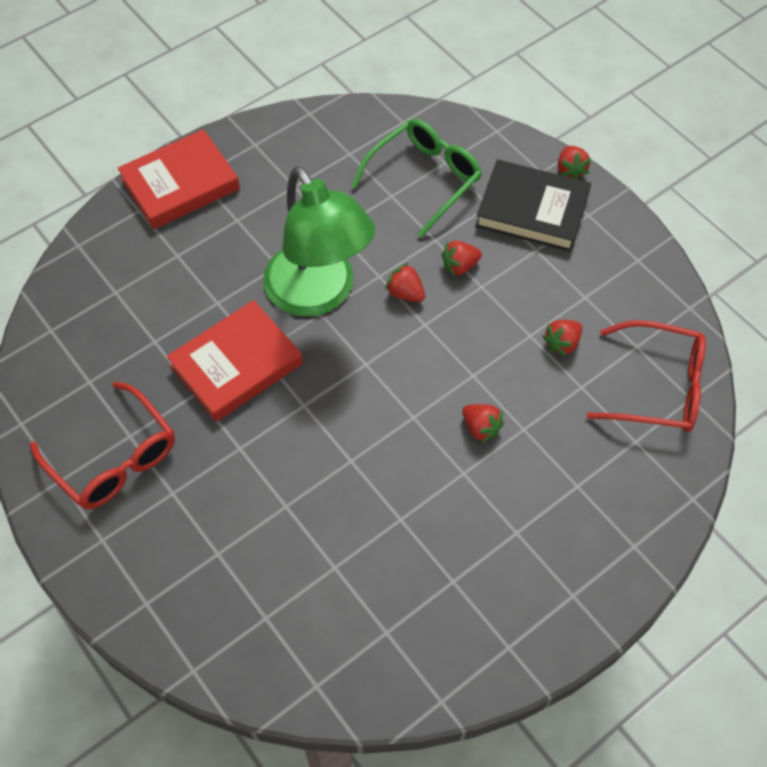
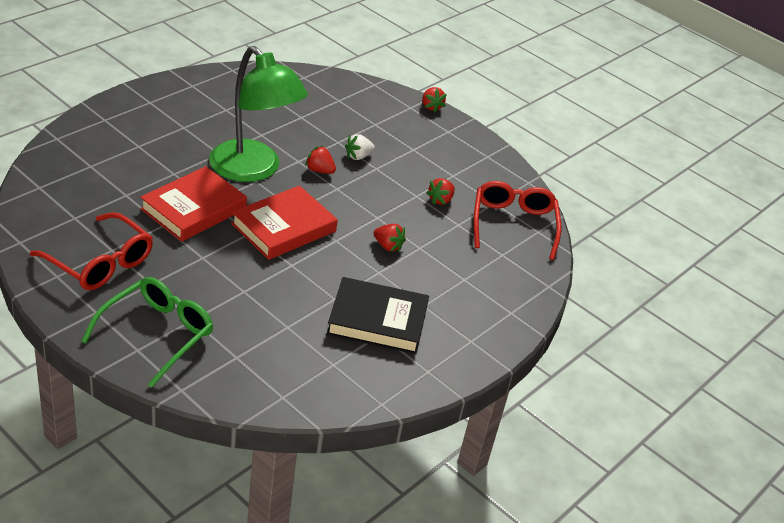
camera: 15 degrees left, 20 degrees down
red book [117,129,240,229] -> red book moved to [231,186,338,260]
green glasses [351,119,482,238] -> green glasses moved to [81,277,213,388]
red strawberry [442,241,482,277] -> white strawberry [345,134,375,160]
black book [475,159,591,252] -> black book moved to [327,277,429,354]
red glasses [587,320,706,432] -> red glasses turned 90 degrees counterclockwise [474,181,561,260]

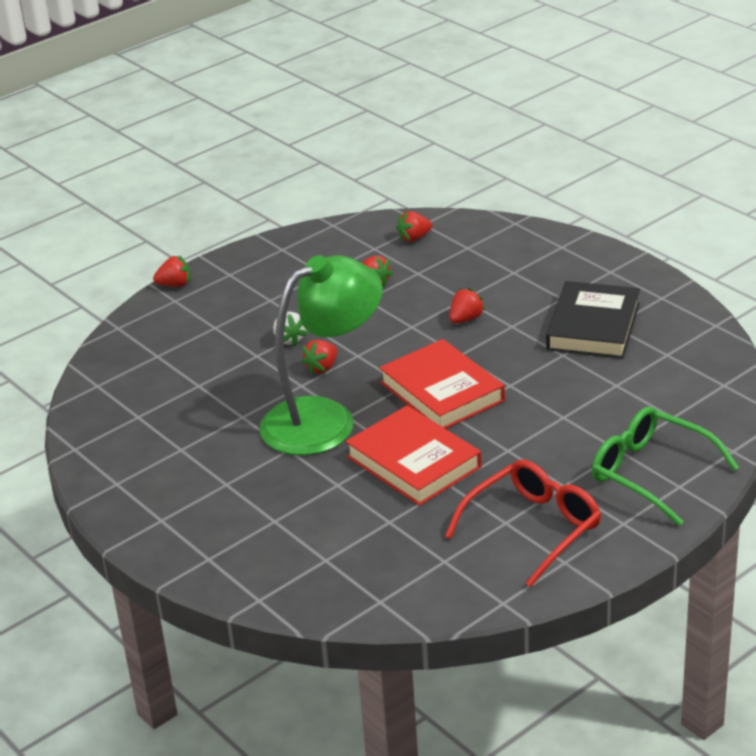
camera: 75 degrees left, 5 degrees down
red glasses [474,181,561,260] -> red strawberry [396,211,432,242]

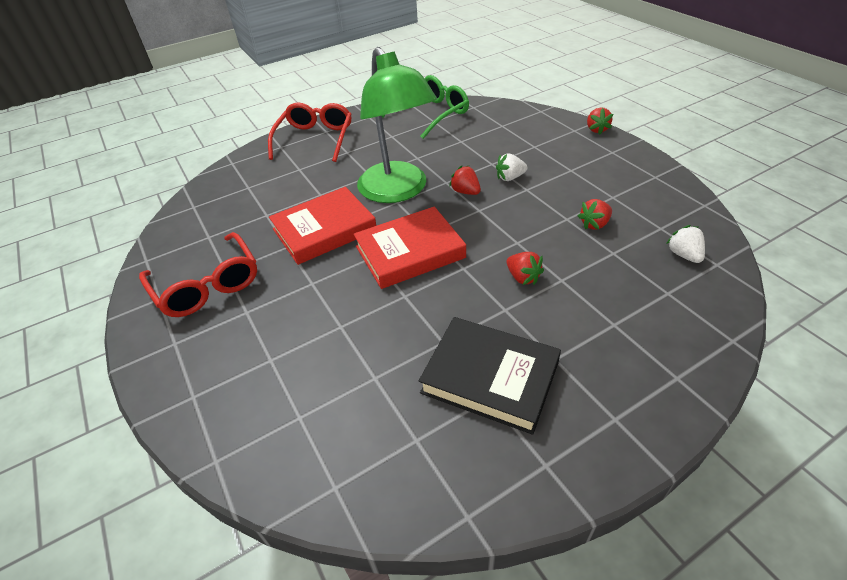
camera: 100 degrees right, 10 degrees up
red strawberry [396,211,432,242] -> white strawberry [666,225,705,263]
green glasses [592,407,739,526] -> green glasses moved to [382,75,469,139]
none -> red glasses [268,103,352,162]

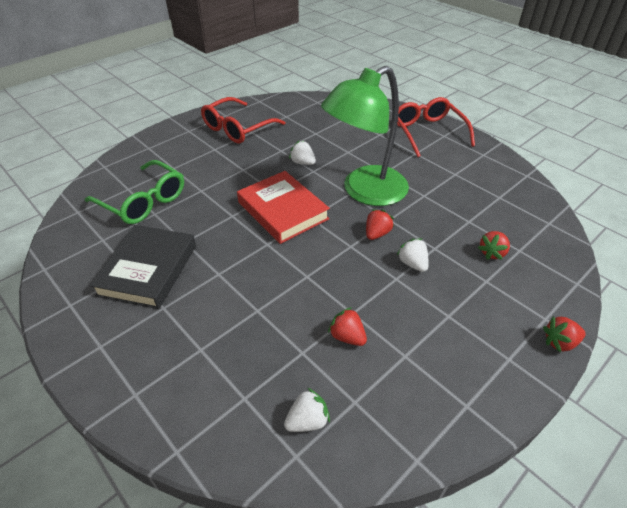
camera: 75 degrees right, 0 degrees up
red glasses [268,103,352,162] -> red glasses turned 105 degrees counterclockwise [397,97,475,157]
red book [269,187,376,265] -> white strawberry [289,141,316,165]
green glasses [382,75,469,139] -> green glasses moved to [85,160,184,224]
red strawberry [507,252,544,285] -> red strawberry moved to [477,231,510,260]

